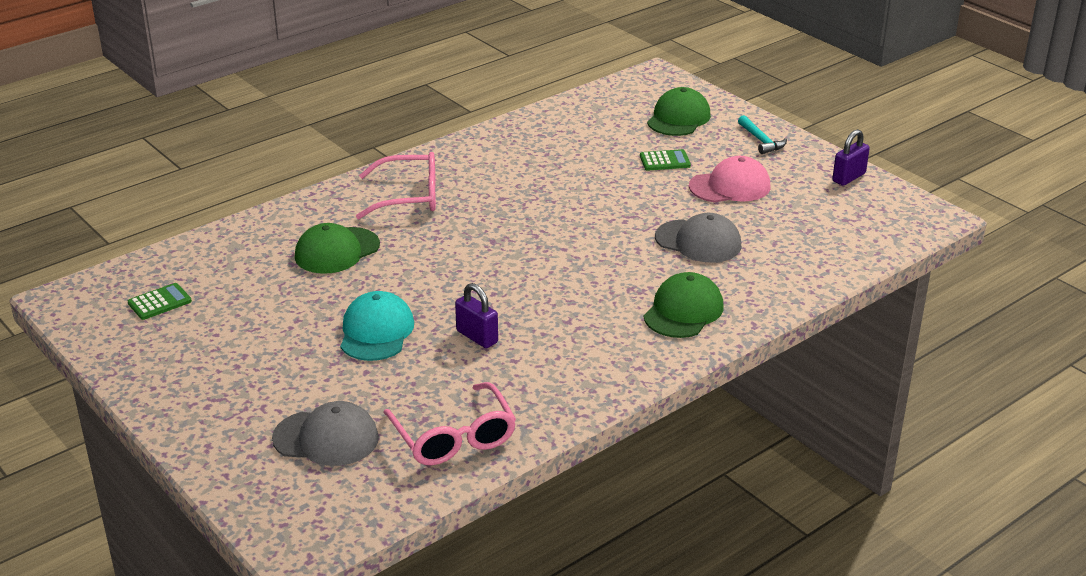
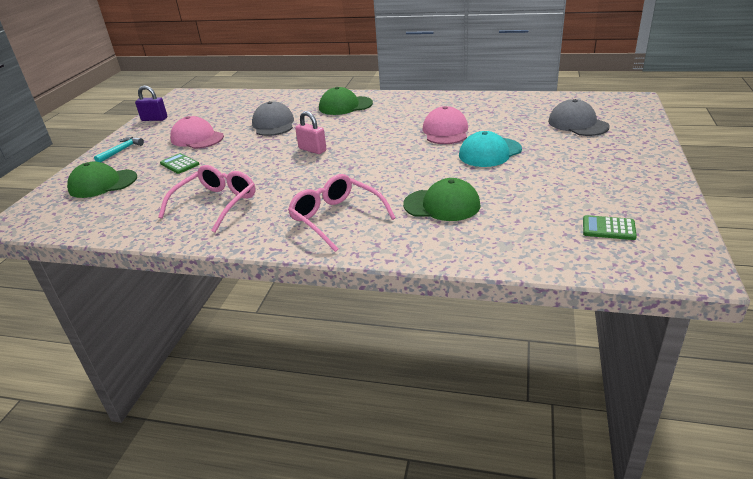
camera: 125 degrees left, 0 degrees up
pink glasses [383,382,516,465] -> pink glasses moved to [158,165,256,232]
purple padlock [455,283,498,348] -> pink cap [423,106,468,144]
none -> pink padlock [295,111,327,154]

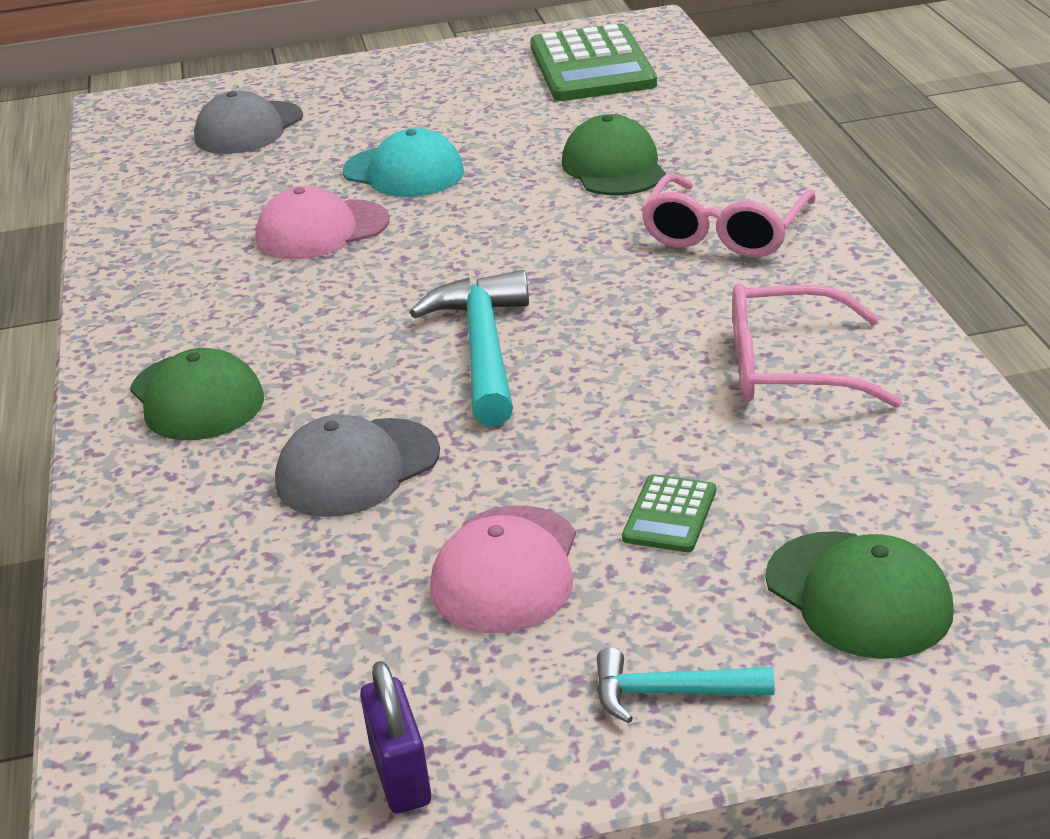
camera: 115 degrees left, 0 degrees up
pink padlock [295,111,327,154] -> turquoise hammer [410,270,529,427]
green calculator [583,215,637,240] -> green calculator [530,23,657,101], size x2.27

